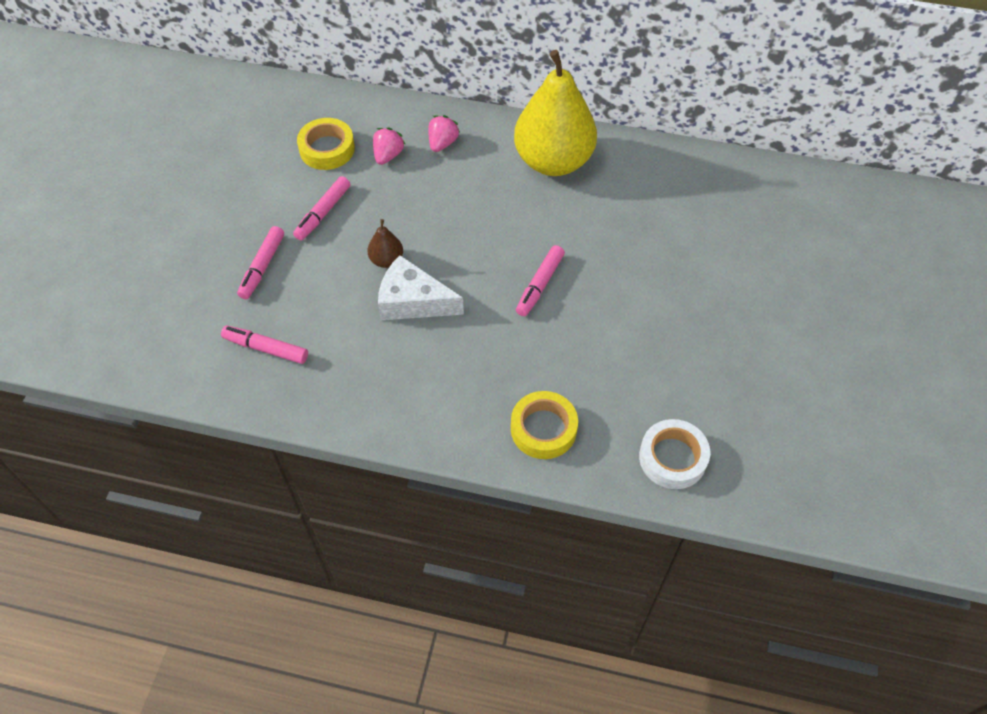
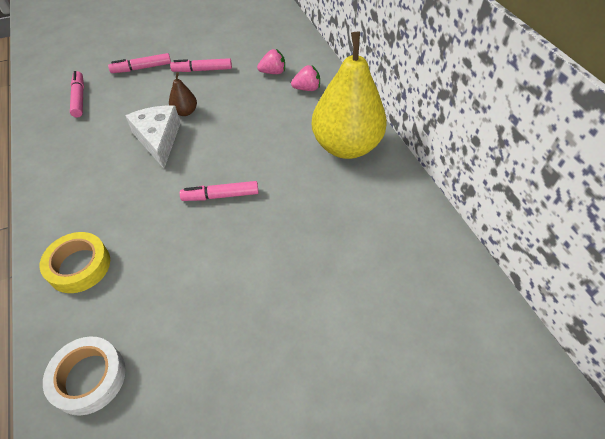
camera: 55 degrees right, 5 degrees down
yellow tape [297,118,355,170] -> none

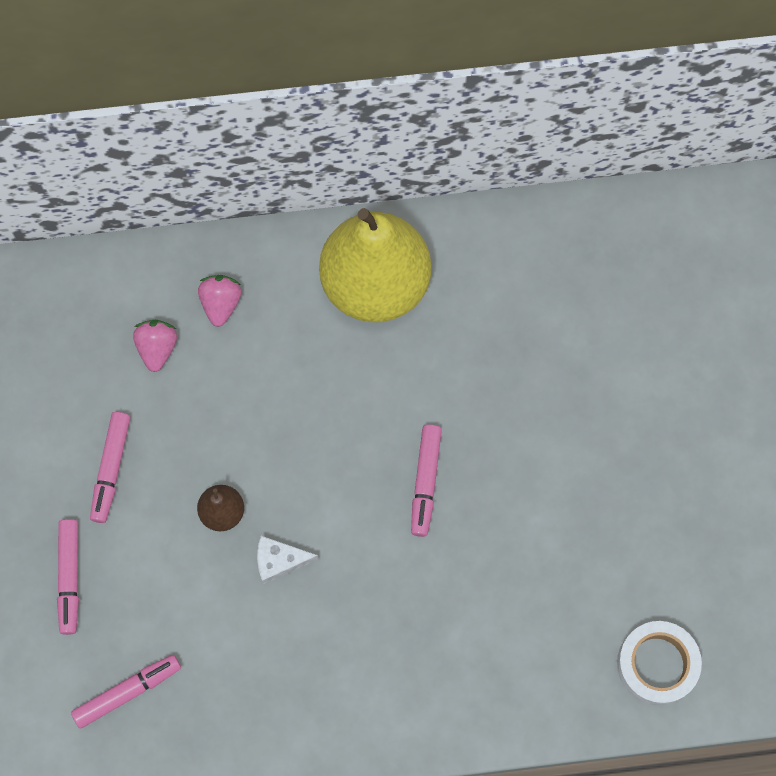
camera: 75 degrees left, 20 degrees up
yellow tape [40,232,110,293] -> none
pink marker [70,71,84,118] -> pink marker turned 150 degrees clockwise [71,654,181,729]
white cheese [126,106,181,168] -> white cheese [257,536,319,584], size x0.57

